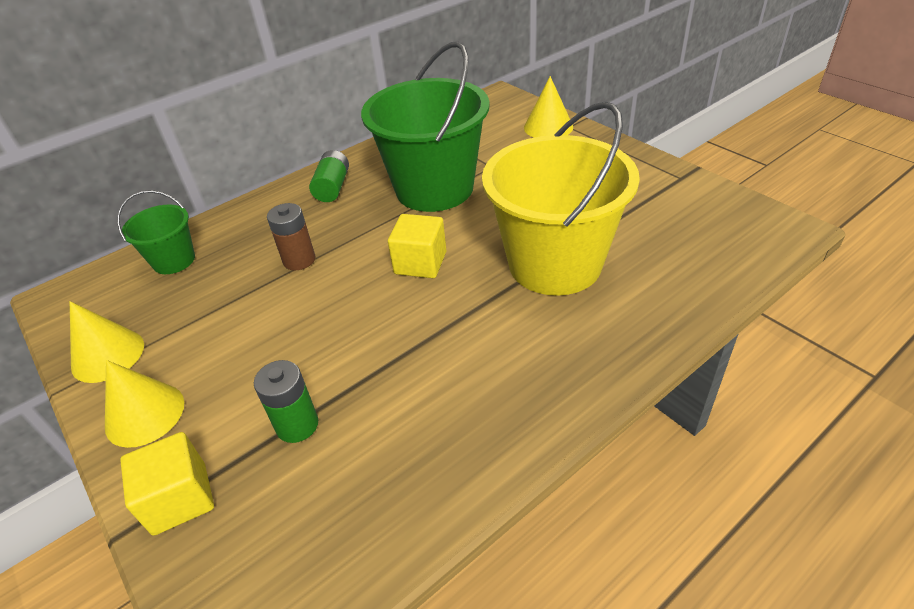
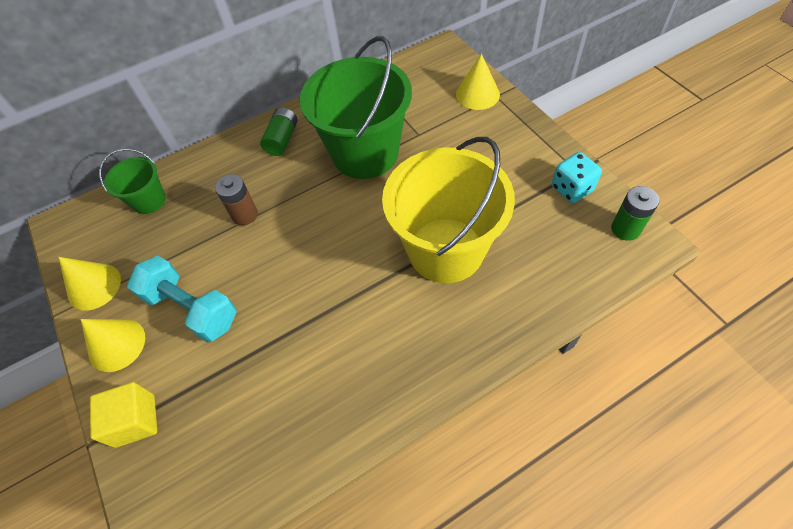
camera: 10 degrees right, 15 degrees up
green battery [254,360,318,443] -> green battery moved to [611,186,659,241]
yellow cube [388,214,446,278] -> none
none -> turquoise dumbbell [127,256,237,343]
none -> turquoise dice [552,152,602,203]

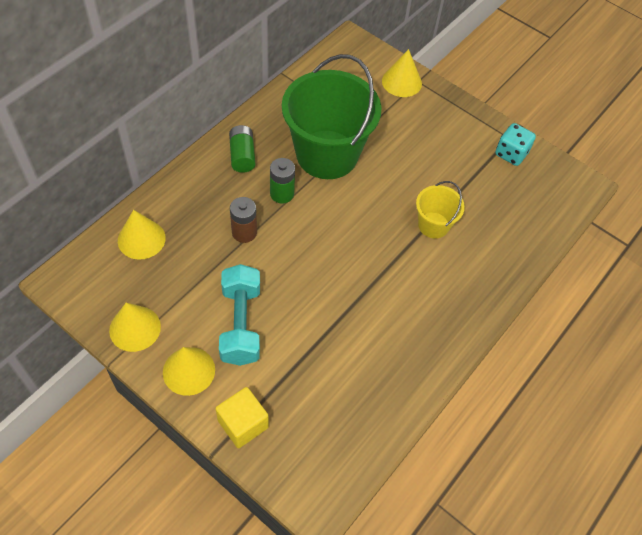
camera: 30 degrees left, 0 degrees up
green bucket [99,148,166,214] -> yellow cone [118,210,166,260]
turquoise dumbbell [127,256,237,343] -> turquoise dumbbell turned 75 degrees clockwise [219,264,260,366]
yellow bucket [382,137,515,283] -> yellow bucket [416,181,465,239], size x0.48
green battery [611,186,659,241] -> green battery moved to [270,158,295,203]

